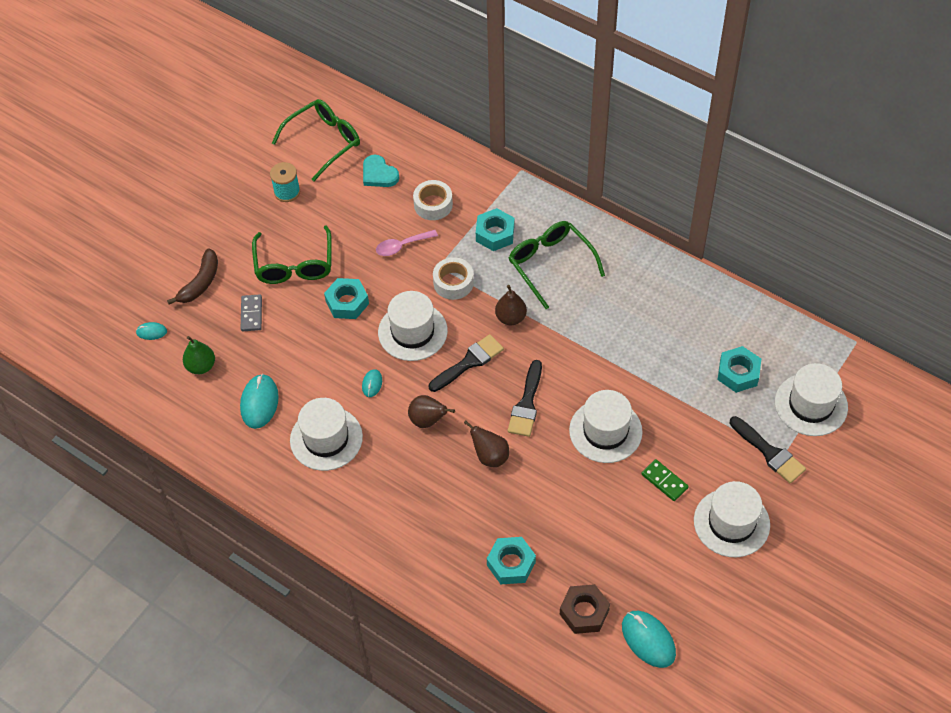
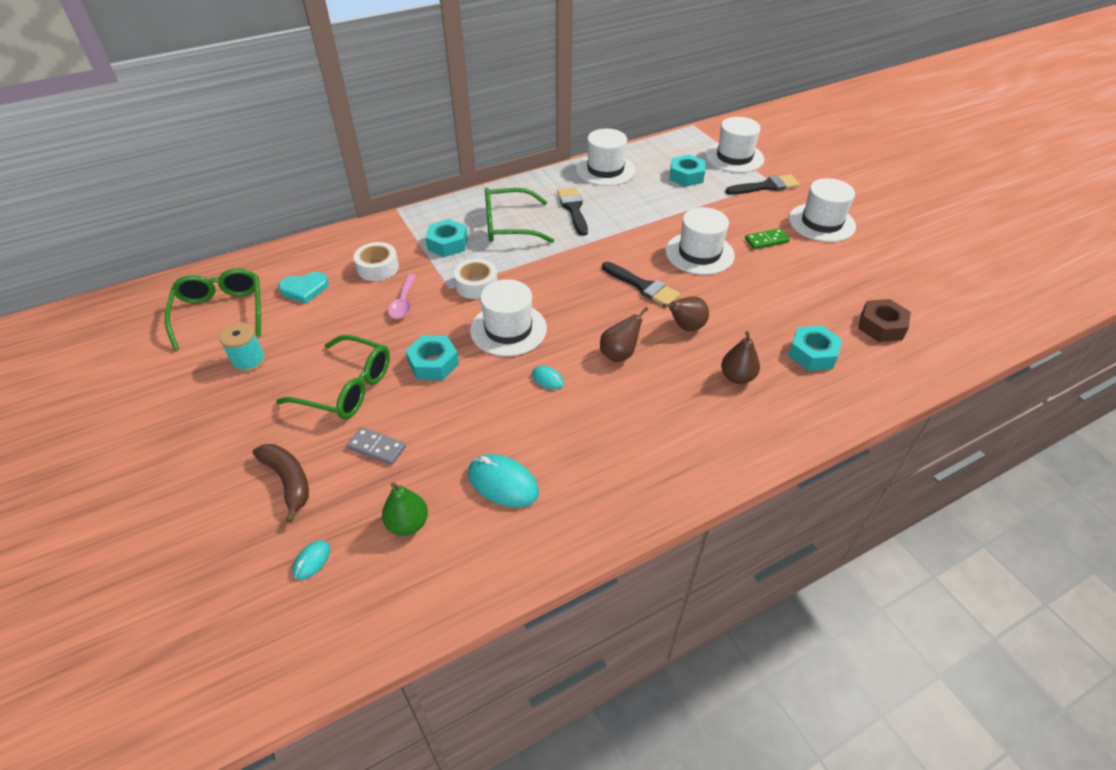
camera: 65 degrees left, 10 degrees down
white hat [290,398,363,471] -> white hat moved to [576,128,635,186]
black brush [429,334,504,392] -> black brush moved to [557,187,588,236]
brown pear [495,285,527,325] -> brown pear moved to [721,331,760,384]
turquoise mouse [622,611,676,668] -> none

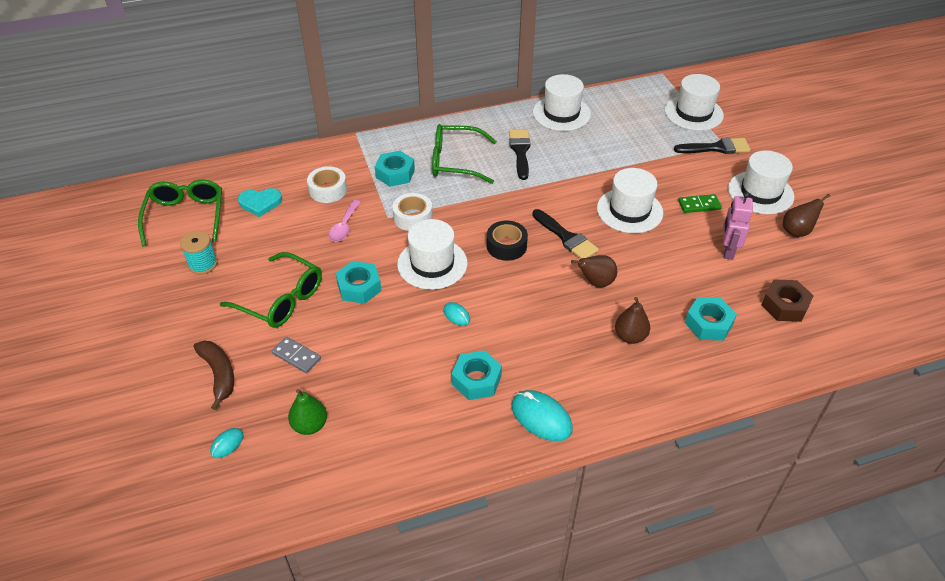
camera: 10 degrees right, 0 degrees up
turquoise mouse [468,454,539,507] -> turquoise mouse moved to [511,390,573,441]
brown pear [600,307,649,362] -> brown pear moved to [783,194,830,237]
turquoise nut [669,154,705,187] -> turquoise nut moved to [452,350,502,400]
none -> black tape [487,221,528,261]
none -> pink robot [723,192,753,260]

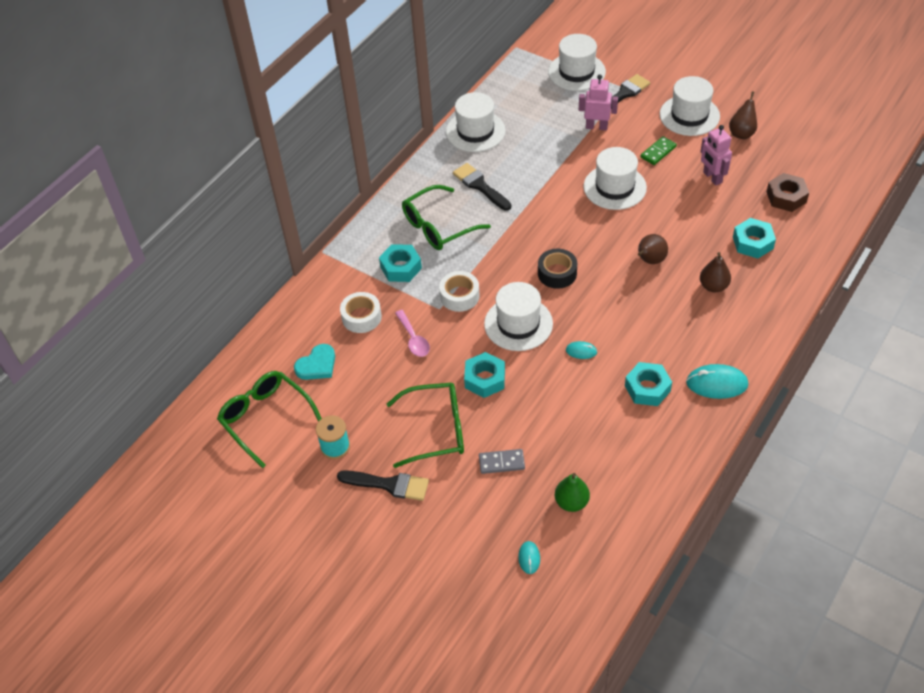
camera: 35 degrees left, 5 degrees up
brown banana [194,341,234,410] -> none
black brush [532,209,599,259] -> black brush moved to [337,470,429,501]
none -> pink robot [579,74,618,130]

